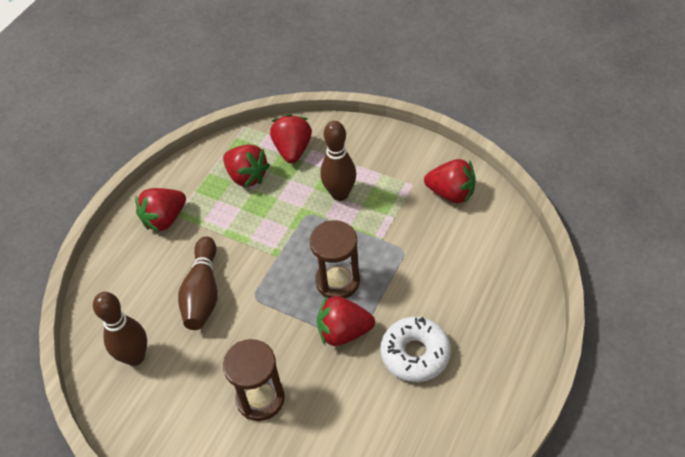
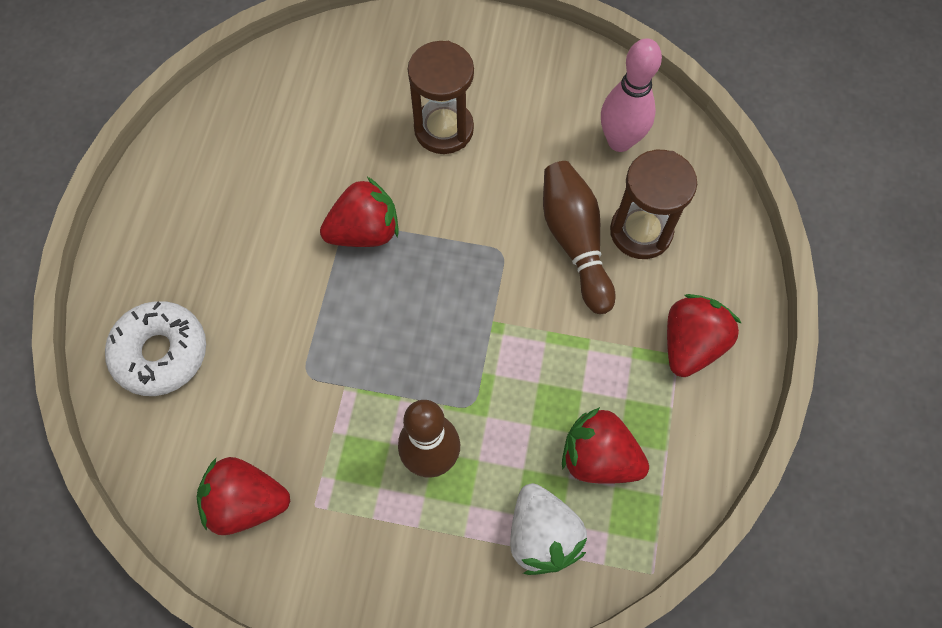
camera: 160 degrees right, 15 degrees up
brown bowling pin [93,292,147,366] -> pink bowling pin [601,38,662,152]
red strawberry [270,114,312,163] -> white strawberry [510,483,587,575]
brown hourglass [310,220,360,298] -> brown hourglass moved to [610,150,697,259]
white donut [381,317,451,382] -> white donut moved to [105,301,206,396]

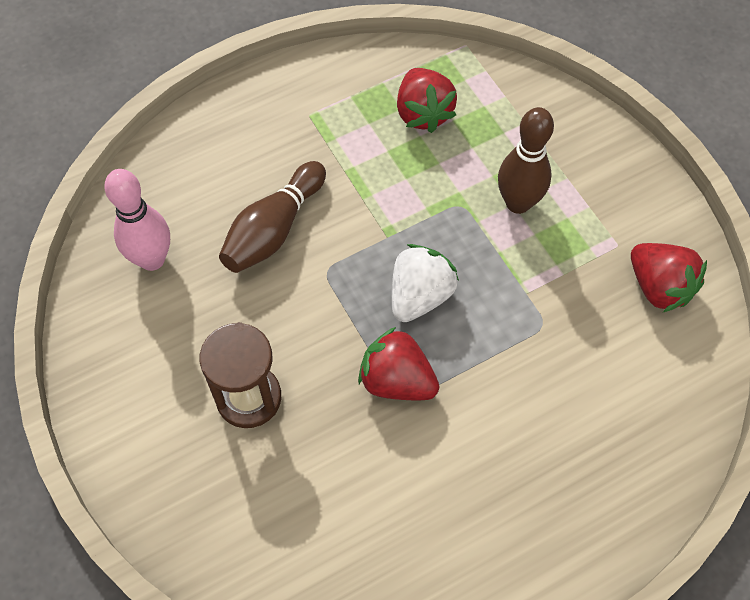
camera: 130 degrees left, 5 degrees down
white donut [105,301,206,396] -> none
white strawberry [510,483,587,575] -> white strawberry moved to [392,244,459,322]
brown hourglass [610,150,697,259] -> none
red strawberry [667,294,742,377] -> none

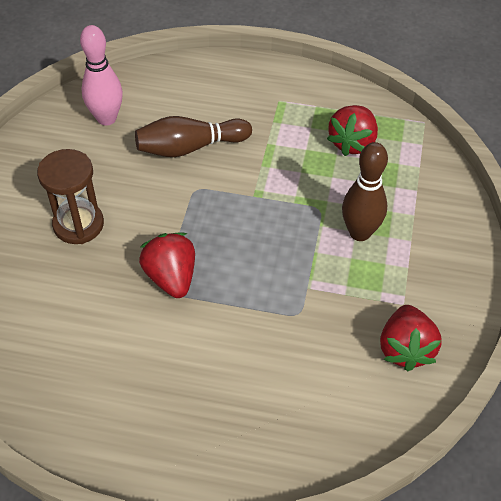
camera: 40 degrees right, 10 degrees down
white strawberry [392,244,459,322] -> none

